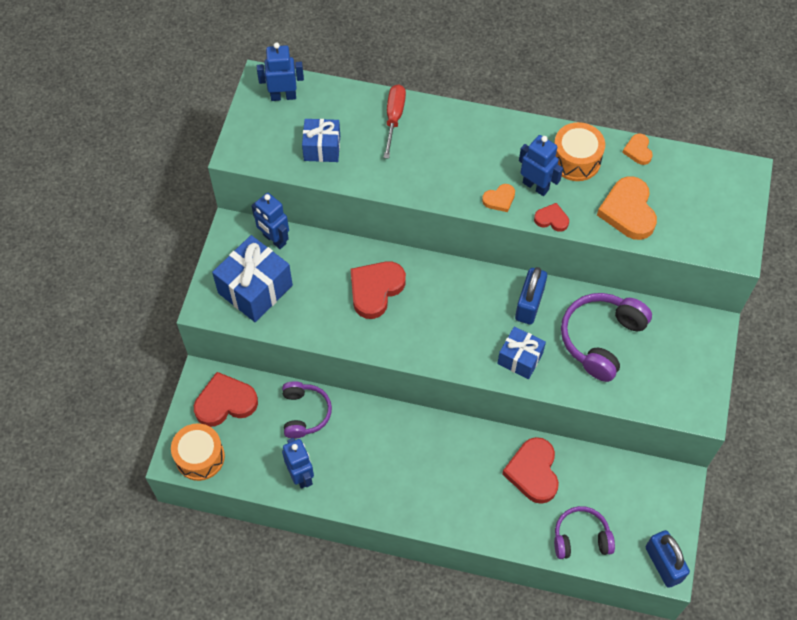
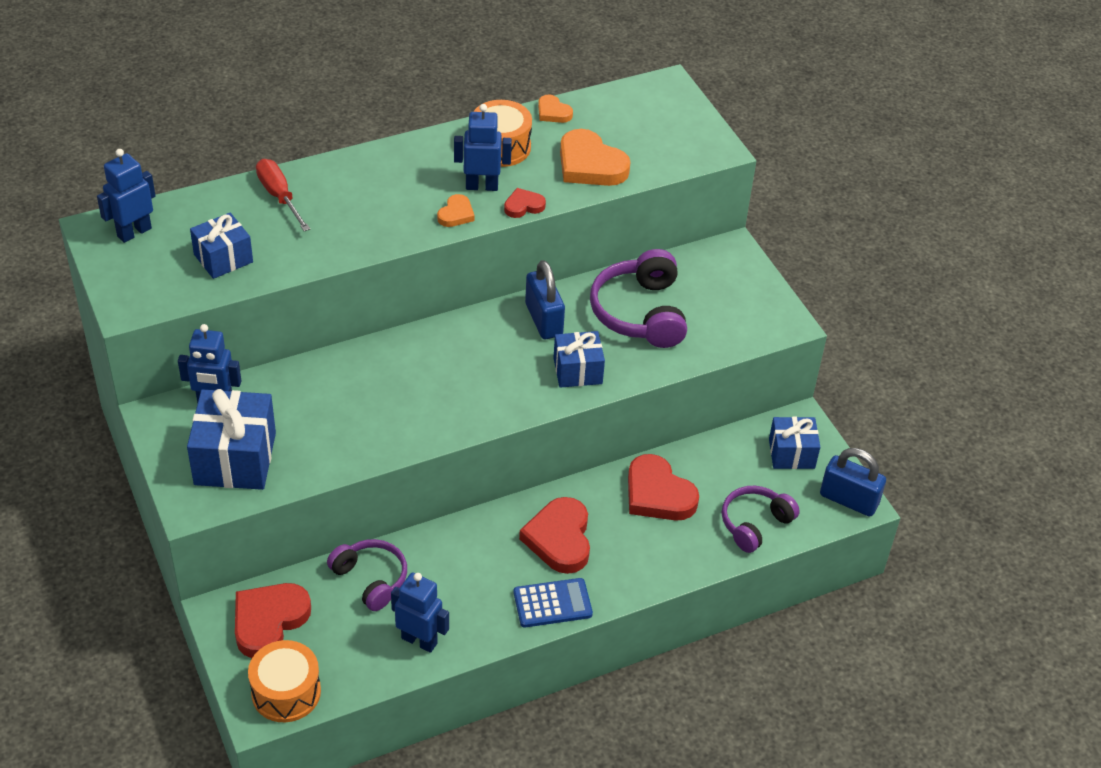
camera: 40 degrees left, 15 degrees down
red heart [351,261,406,319] -> red heart moved to [519,497,590,574]
none -> blue calculator [513,578,593,627]
none -> blue gift [769,417,820,469]

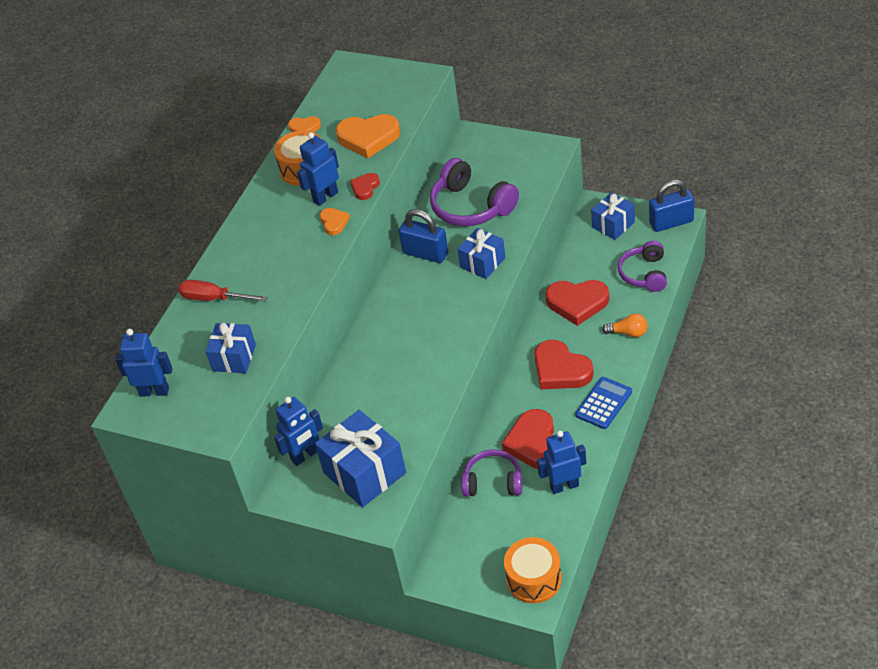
camera: 35 degrees left, 0 degrees up
blue robot [97,149,156,243] -> blue robot turned 90 degrees clockwise [115,329,173,397]
red heart [235,583,311,658] -> red heart moved to [502,409,554,469]
none -> orange light bulb [602,313,648,337]

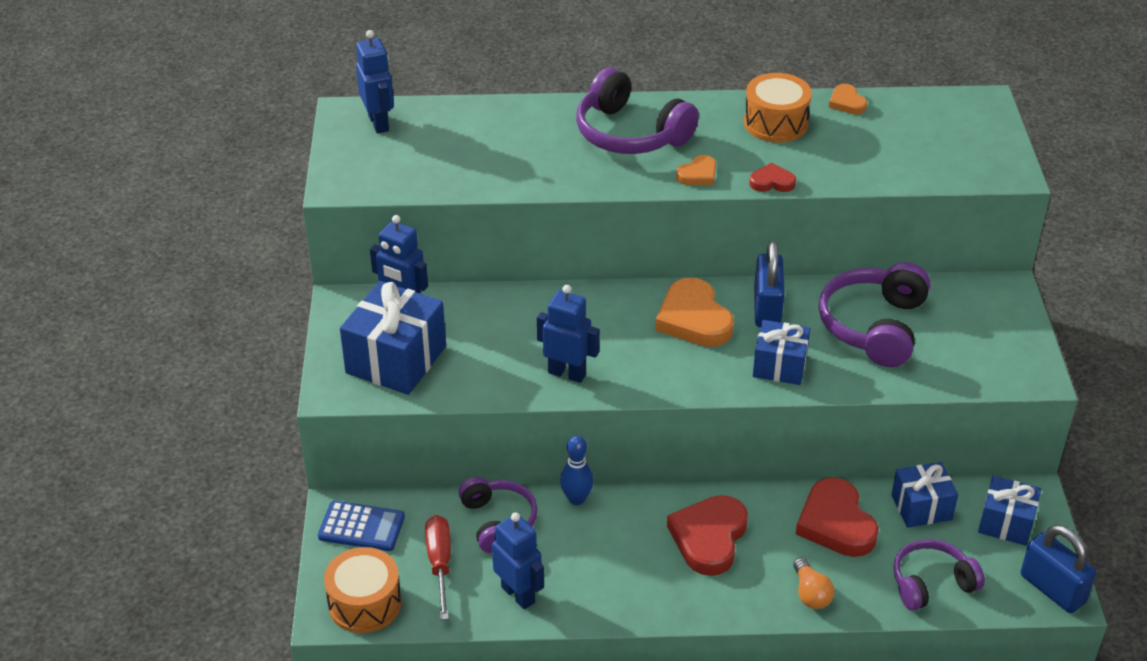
camera: 60 degrees right, 5 degrees down
red screwdriver [178,280,268,301] -> red screwdriver moved to [425,515,451,620]
blue gift [206,323,256,373] -> blue gift moved to [891,462,958,528]
blue robot [297,132,339,206] -> blue robot moved to [537,285,600,383]
orange heart [336,114,400,158] -> orange heart moved to [655,277,734,347]
red heart [502,409,554,469] -> none
blue calculator [575,377,632,429] -> blue calculator moved to [318,501,405,551]
none -> blue bowling pin [560,436,594,505]
none -> purple headphones [576,67,699,154]

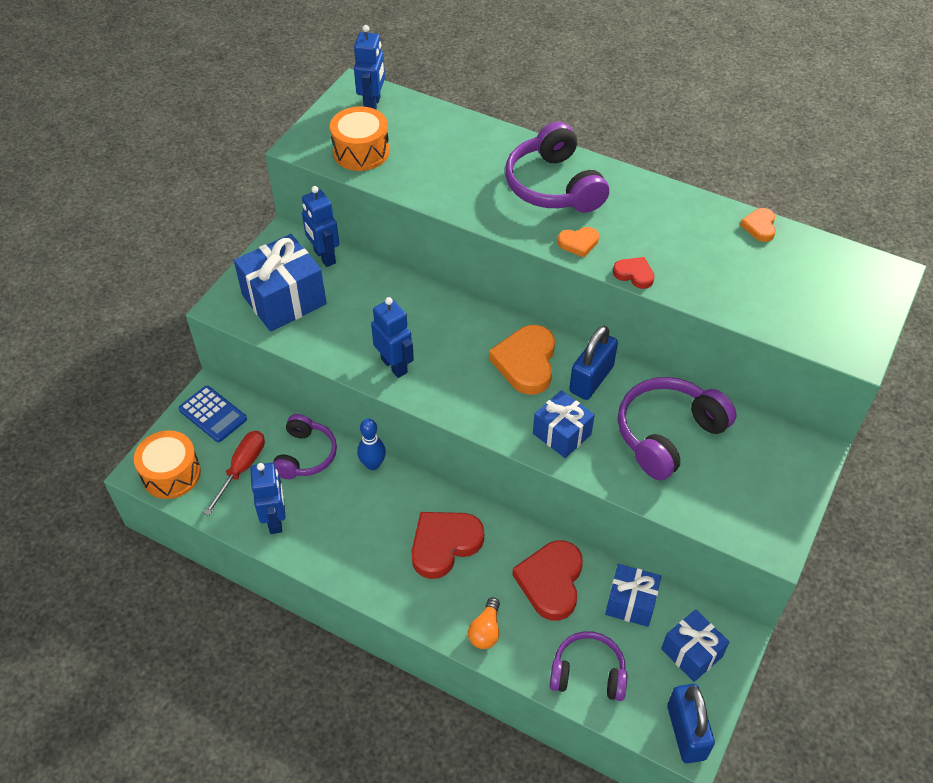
camera: 30 degrees right, 10 degrees up
orange drum [744,73,812,143] -> orange drum moved to [330,106,389,171]

